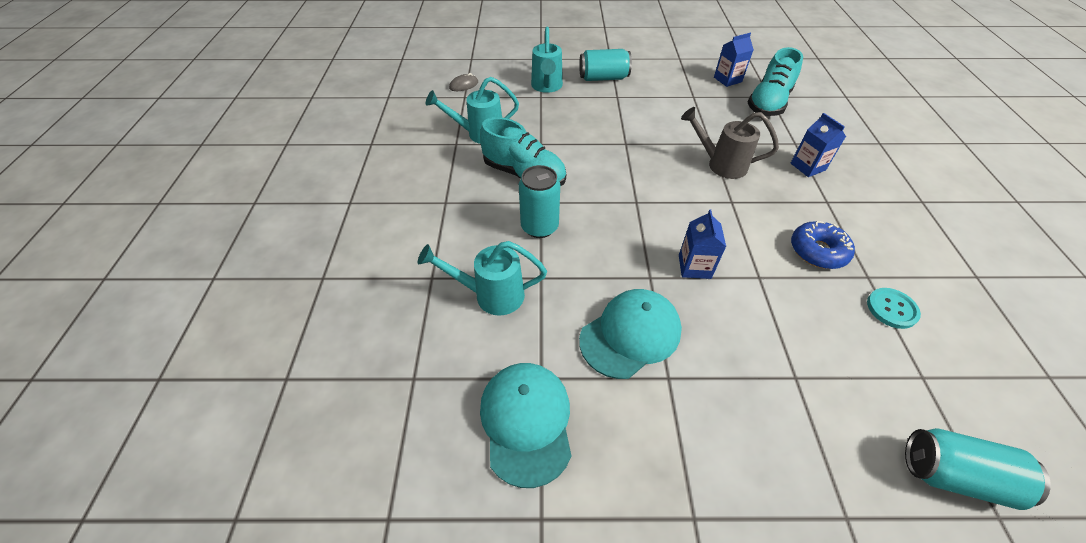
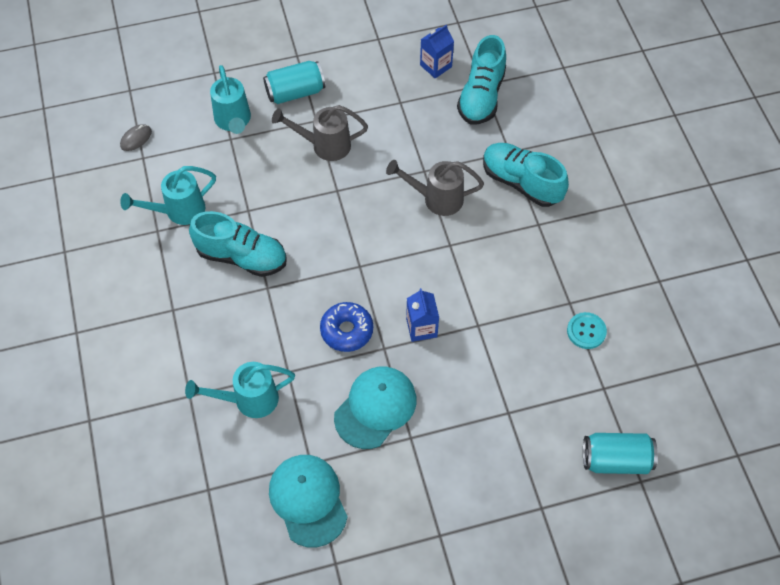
camera: 15 degrees left, 10 degrees up
turquoise can [519,165,560,238] -> none
blue carton [791,113,846,177] -> turquoise shoe [483,143,569,207]
blue donut [791,221,855,269] -> blue donut moved to [320,302,373,352]
none -> grey watering can [272,105,368,161]

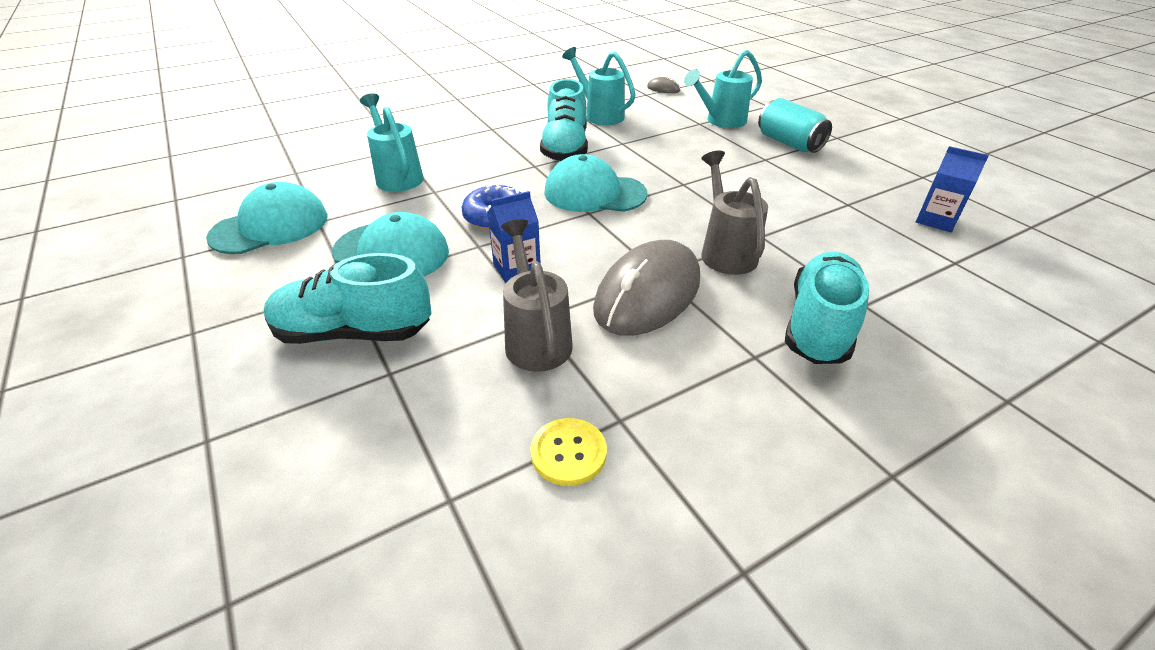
camera: 75 degrees right, 20 degrees down
grey watering can [272,105,368,161] -> grey watering can moved to [501,219,573,372]
turquoise shoe [457,35,506,125] -> turquoise shoe moved to [264,253,431,344]
turquoise button [567,312,607,349] -> yellow button [530,418,607,486]
turquoise can [583,433,658,474] -> none
none -> turquoise cap [544,154,648,212]
none -> grey mouse [593,240,700,336]

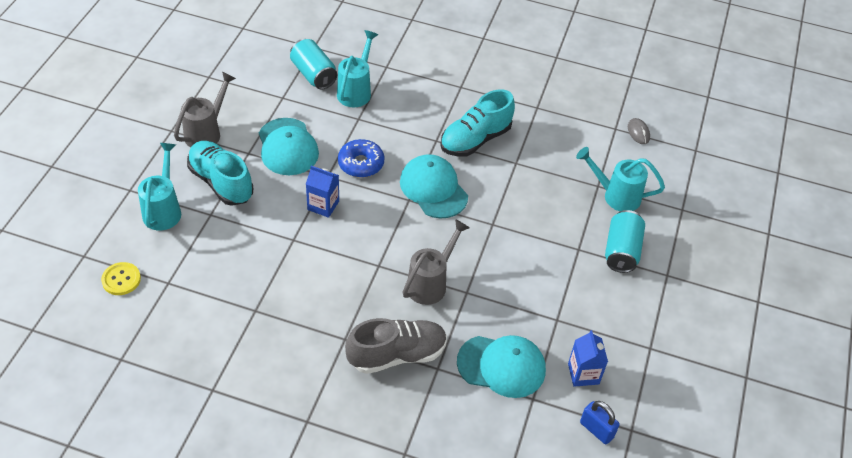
camera: 45 degrees right, 10 degrees up
turquoise cap [206,182,328,254] -> turquoise cap moved to [457,335,546,398]
grey watering can [501,219,573,372] -> grey watering can moved to [174,72,236,147]
yellow button [530,418,607,486] -> yellow button moved to [101,262,141,295]
turquoise watering can [562,47,635,125] -> turquoise watering can moved to [138,143,181,230]
grey mouse [593,240,700,336] -> none
turquoise shoe [785,252,869,364] -> grey shoe [345,318,447,374]
none -> turquoise can [290,39,337,89]
none -> blue padlock [580,401,620,444]

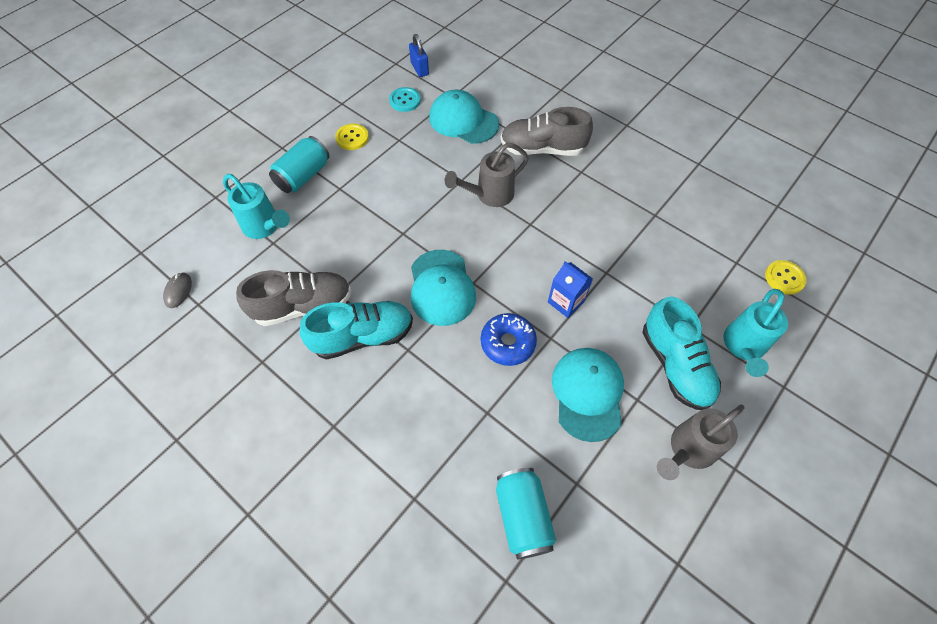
camera: 155 degrees left, 10 degrees up
turquoise watering can [337,30,378,107] -> none
blue carton [568,330,608,387] -> turquoise button [389,87,421,112]
none -> grey shoe [236,270,352,326]
none -> yellow button [335,124,369,150]

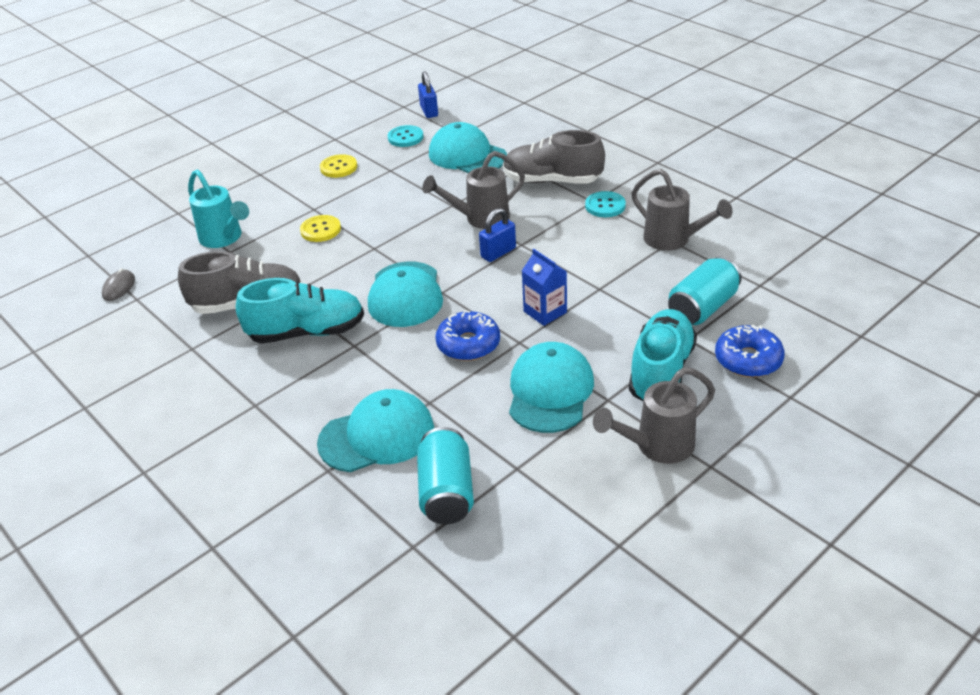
camera: 10 degrees right, 20 degrees down
turquoise can [269,136,329,193] -> turquoise can moved to [668,257,742,325]
turquoise shoe [642,297,721,410] -> turquoise shoe turned 150 degrees counterclockwise [629,309,697,401]
turquoise watering can [723,289,788,377] -> blue donut [715,325,785,377]
yellow button [765,260,807,295] -> yellow button moved to [300,215,341,242]
none -> turquoise cap [317,389,434,472]
none -> blue padlock [479,208,516,262]
none -> turquoise button [585,191,626,217]
none -> grey watering can [631,169,733,251]

